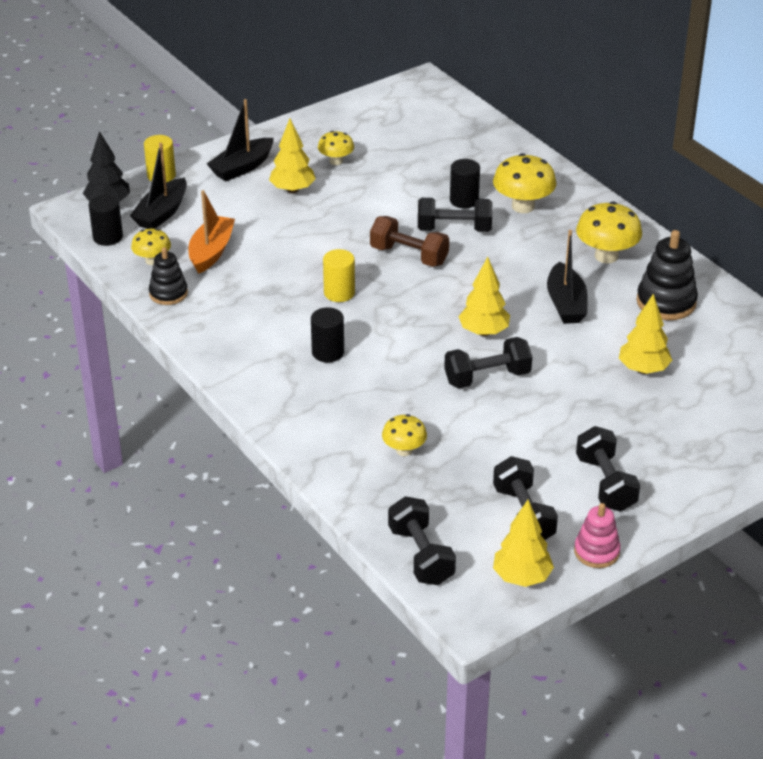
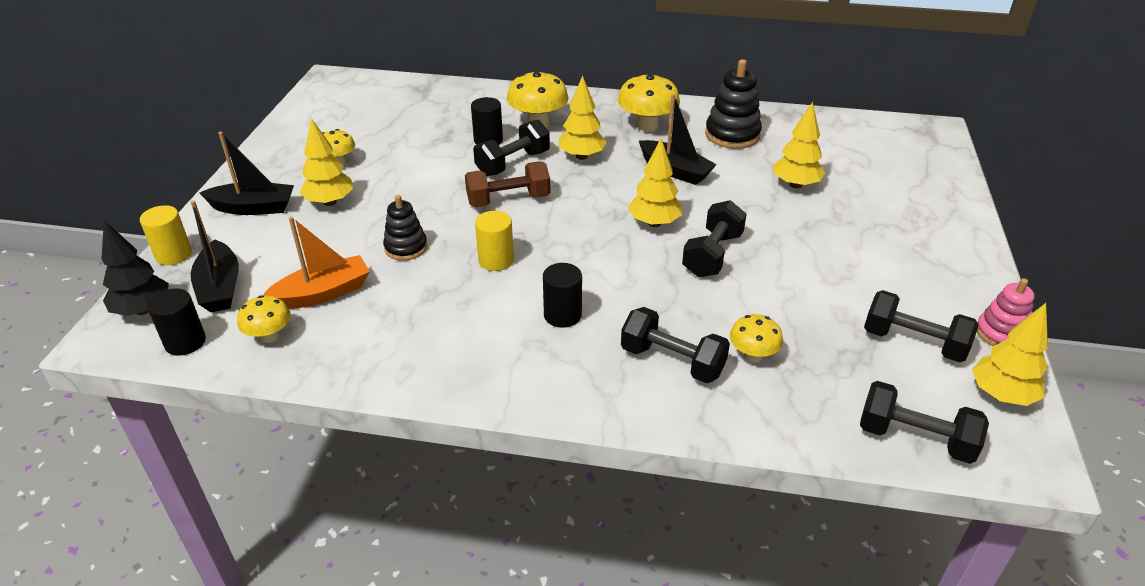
camera: 45 degrees left, 0 degrees up
black stacking toy [149,247,188,305] -> black stacking toy moved to [383,195,427,261]
orange boat [189,190,235,274] -> orange boat turned 90 degrees clockwise [263,216,370,309]
black boat [207,99,274,181] -> black boat turned 90 degrees counterclockwise [200,132,294,215]
black dumbbell [576,426,640,512] -> black dumbbell moved to [621,307,730,383]
none -> yellow tree [558,75,606,160]

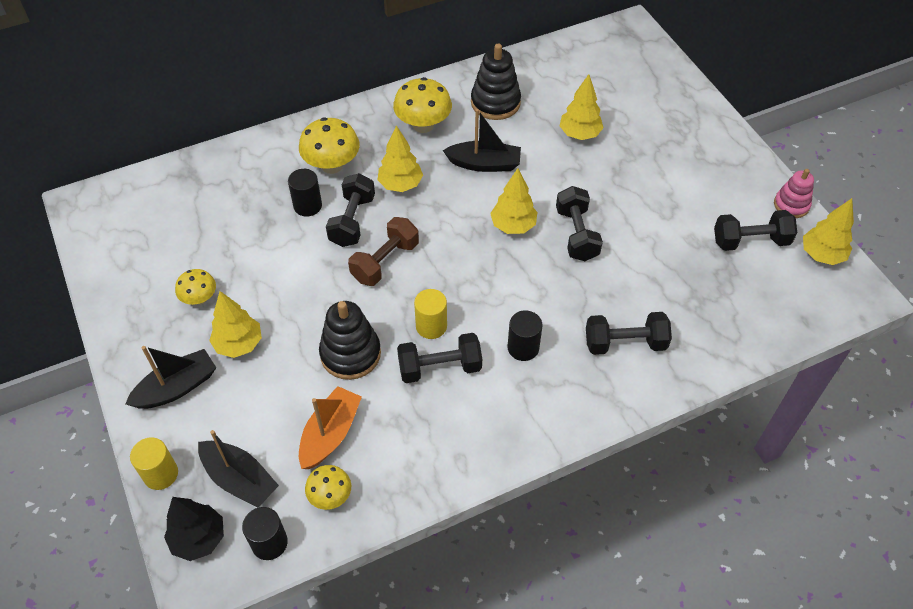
camera: 35 degrees left, 15 degrees up
black stacking toy [383,195,427,261] -> black stacking toy [319,301,381,380], size x1.54
yellow mushroom [730,314,783,363] -> none
black dumbbell [860,381,989,464] -> black dumbbell moved to [397,333,482,383]

